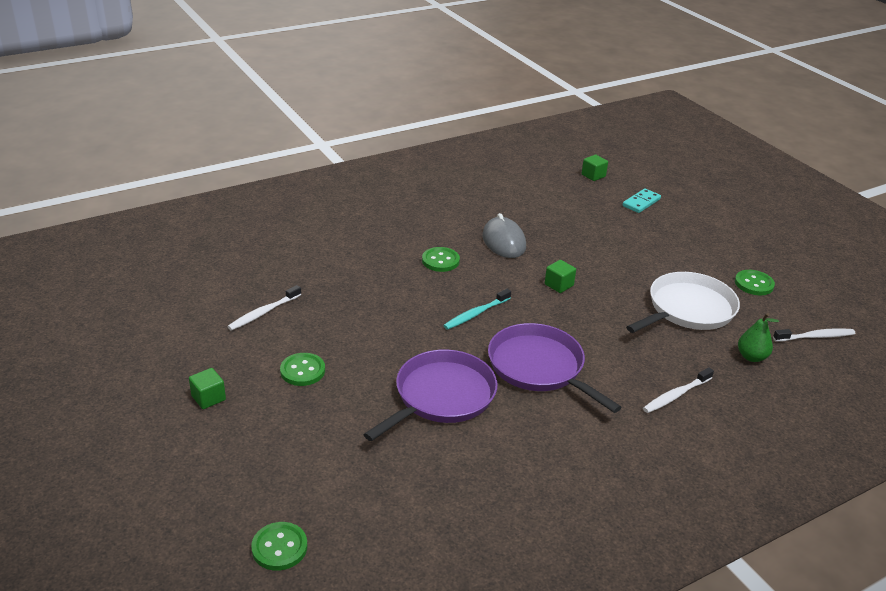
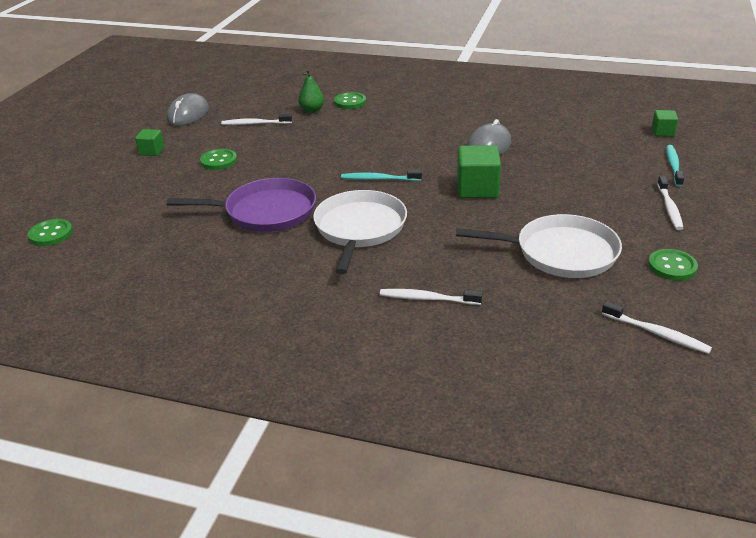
camera: 50 degrees right, 0 degrees up
green button [422,247,460,272] -> green button moved to [334,92,366,109]
purple pan [488,323,621,413] -> white pan [313,190,407,274]
green cube [545,260,576,293] -> green cube [457,145,501,198], size x1.78
turquoise domino [622,189,661,213] -> turquoise toothbrush [666,145,684,187]
green pear [738,313,779,362] -> green pear moved to [298,69,324,113]
none -> grey mouse [166,93,209,126]
none -> white toothbrush [657,176,684,230]

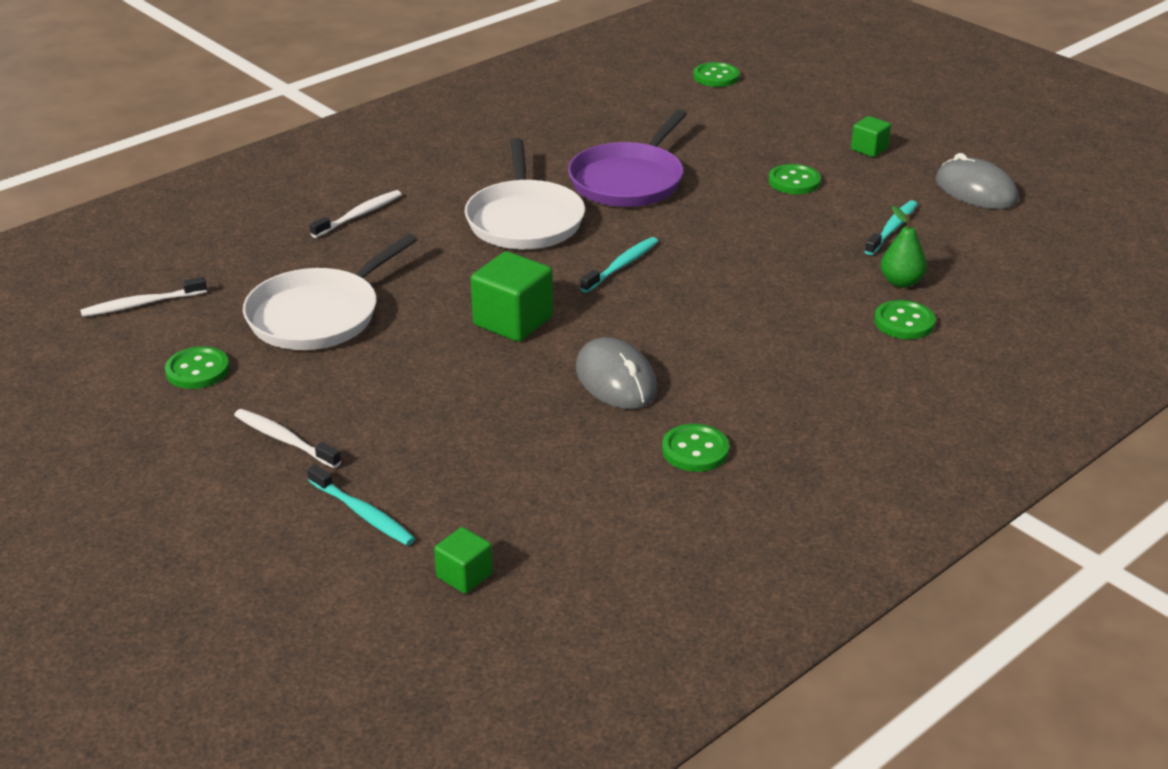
camera: 120 degrees right, 0 degrees up
white toothbrush [221,114,292,125] -> turquoise toothbrush [864,200,918,255]
white pan [313,190,407,274] -> white pan turned 45 degrees clockwise [465,138,585,249]
none -> green button [662,424,729,472]

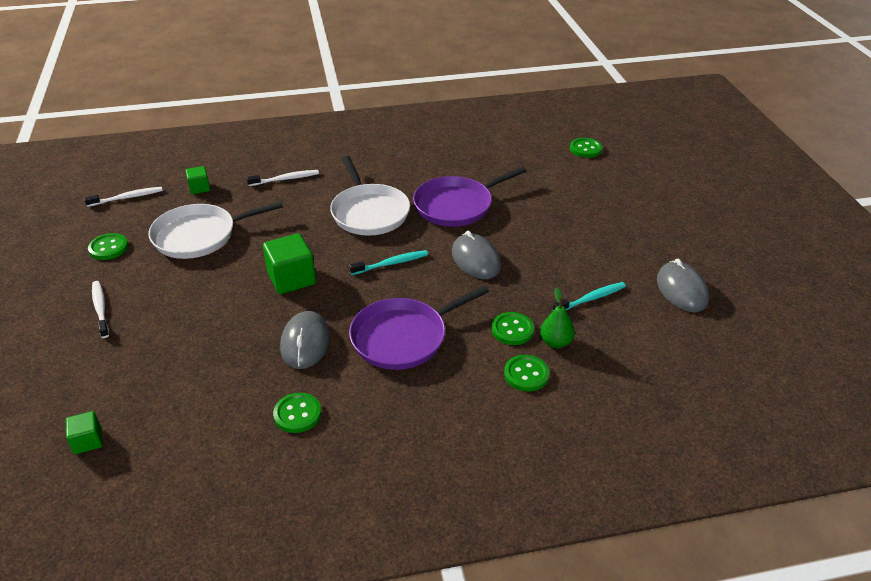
camera: 30 degrees right, 5 degrees up
white toothbrush [80,277,207,317] -> white toothbrush turned 150 degrees clockwise [84,187,163,207]
turquoise toothbrush [307,465,415,546] -> none
white pan [465,138,585,249] -> white pan turned 45 degrees counterclockwise [330,156,410,236]
green button [769,164,821,194] -> green button moved to [492,312,534,345]
green cube [851,116,891,157] -> green cube moved to [185,166,210,194]
none -> purple pan [349,285,489,370]
none -> grey mouse [452,231,501,279]

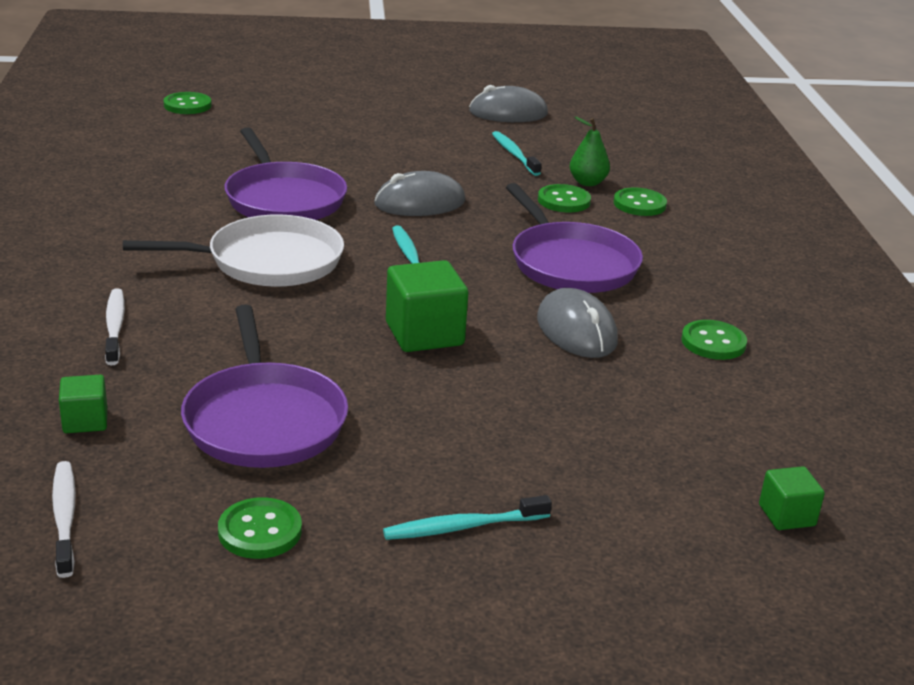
camera: 85 degrees left, 10 degrees down
white toothbrush [92,281,109,338] -> turquoise toothbrush [383,495,552,540]
white pan [148,201,283,259] -> purple pan [181,305,348,468]
grey mouse [280,311,330,369] -> grey mouse turned 60 degrees clockwise [537,288,618,358]

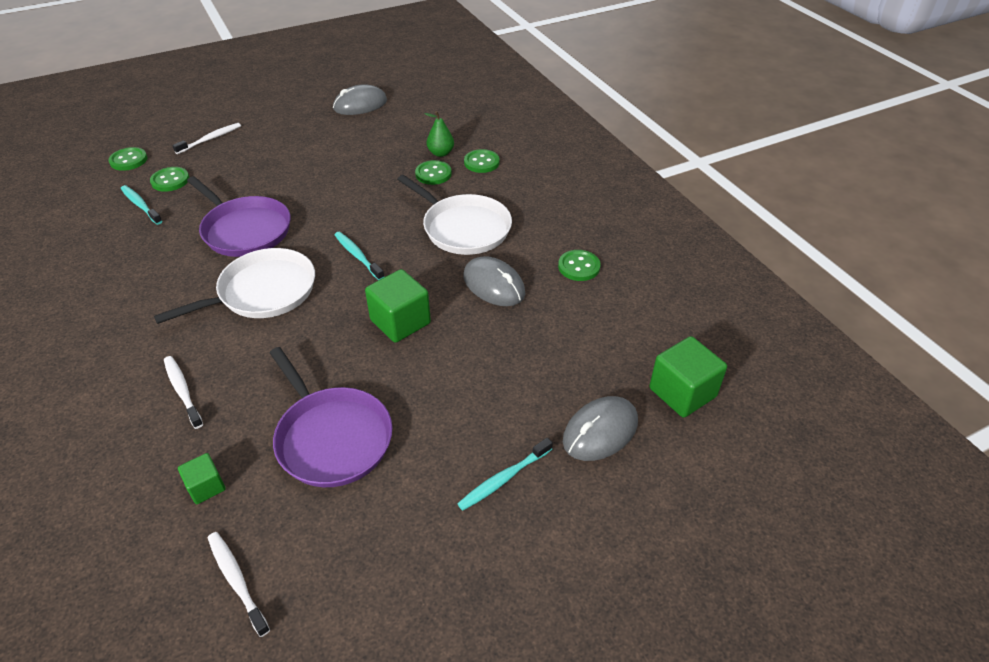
camera: 20 degrees left, 15 degrees up
green button [218,497,302,559] -> green button moved to [150,167,189,192]
grey mouse [374,171,465,216] -> grey mouse moved to [563,396,638,461]
turquoise toothbrush [492,131,542,176] -> turquoise toothbrush moved to [121,185,162,225]
purple pan [506,183,643,293] -> white pan [397,175,512,255]
green cube [759,466,825,530] -> green cube [649,336,727,417], size x1.78
none -> white toothbrush [172,123,241,154]

